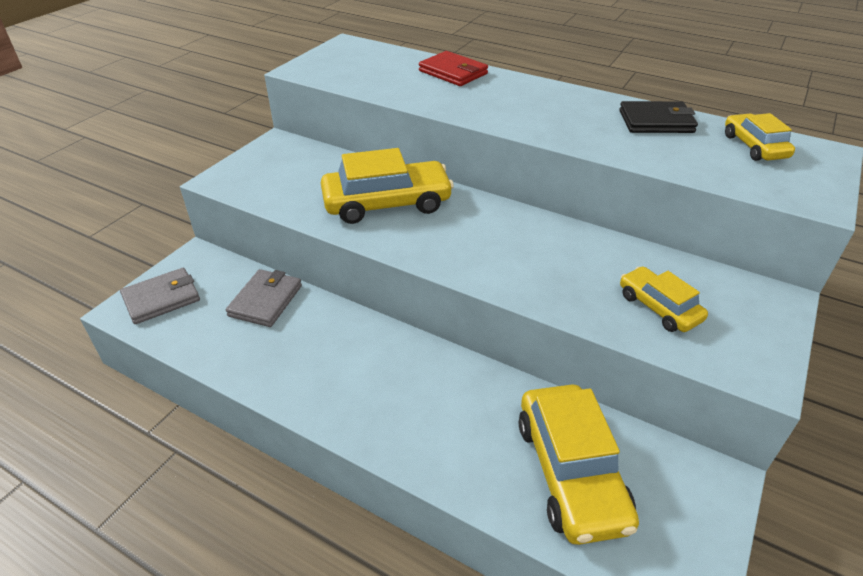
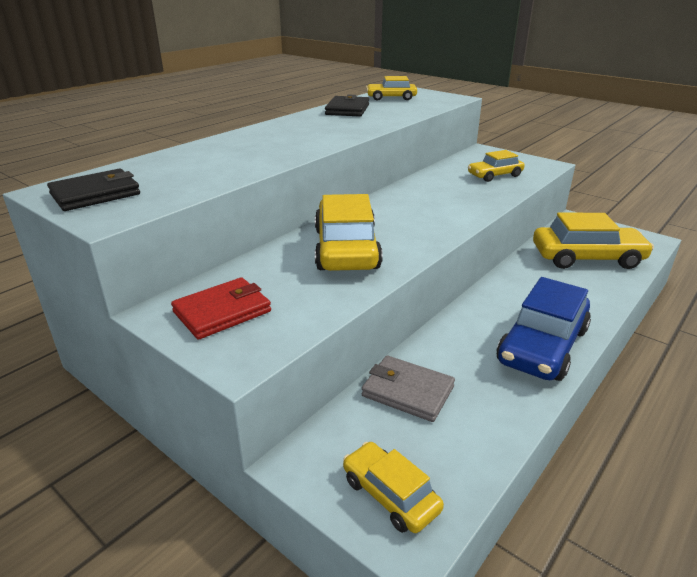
camera: 80 degrees left, 10 degrees down
grey wallet [120,268,200,324] -> yellow car [343,442,444,533]
red wallet [419,51,488,86] -> red wallet moved to [171,277,271,340]
none -> black wallet [47,169,140,211]
none -> blue car [497,277,591,381]

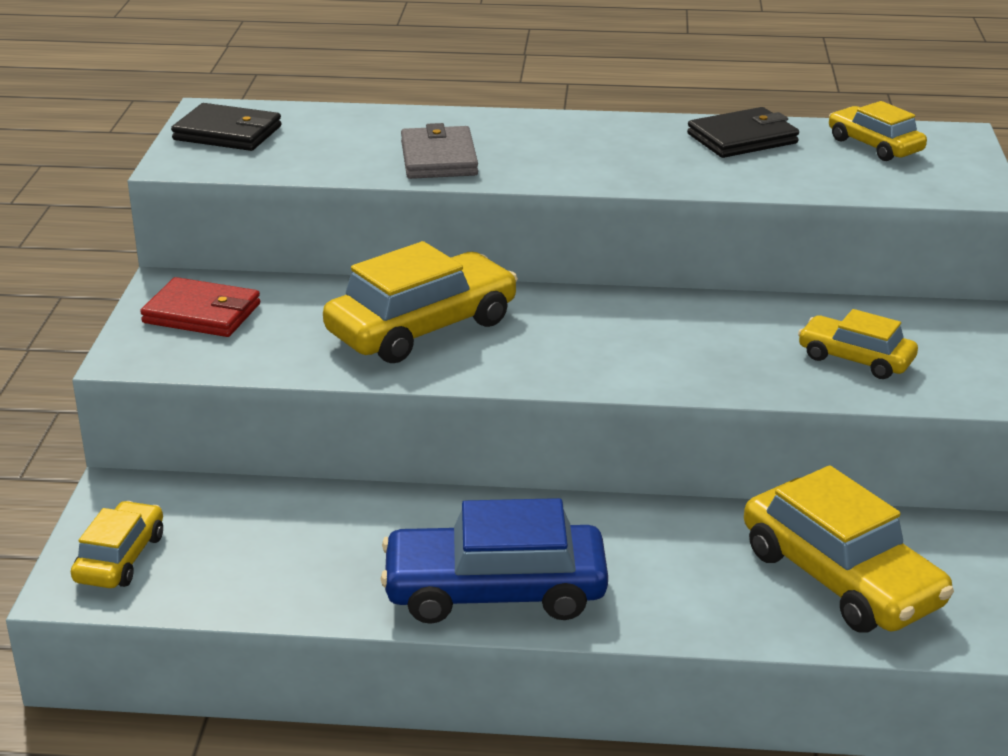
camera: 55 degrees right, 0 degrees up
grey wallet [362,355,455,422] -> grey wallet moved to [401,123,478,179]

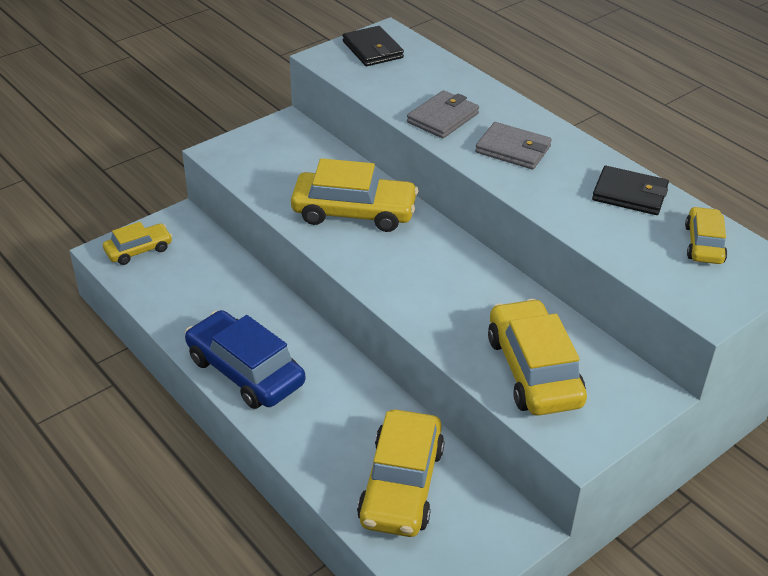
camera: 45 degrees right, 10 degrees up
red wallet [140,277,260,337] -> none
yellow car [798,309,918,379] -> yellow car [488,299,587,416], size x1.77
none -> grey wallet [475,122,552,169]

